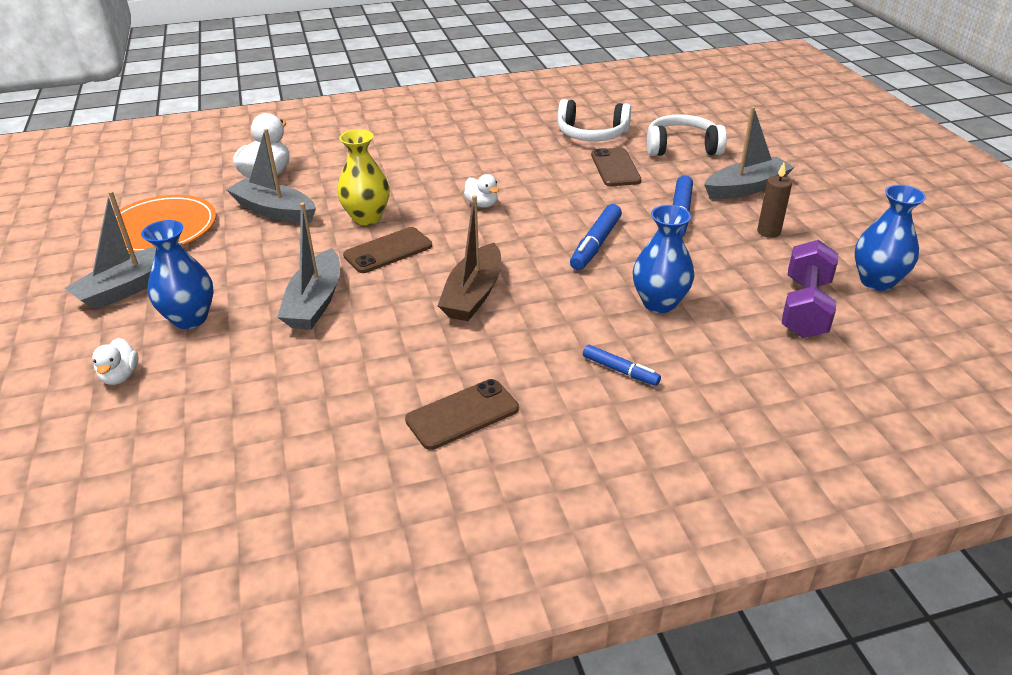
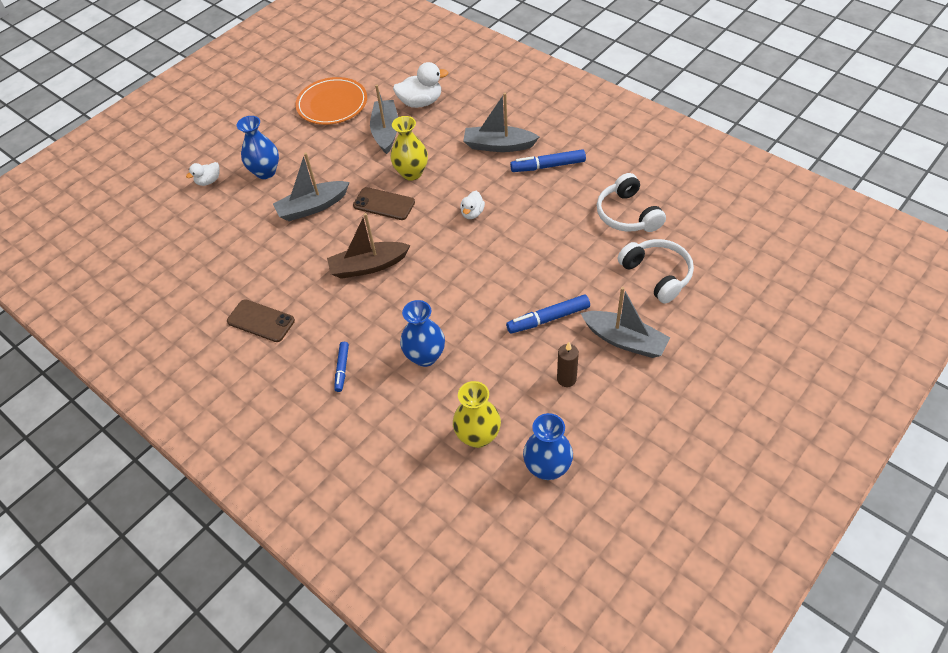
camera: 60 degrees right, 15 degrees up
grey boat [65,191,182,310] -> grey boat moved to [463,93,539,152]
blue marker [570,204,622,270] -> blue marker moved to [510,149,586,172]
brown phone [591,148,641,186] -> none
purple dumbbell [782,240,838,338] -> yellow vase [453,381,501,448]

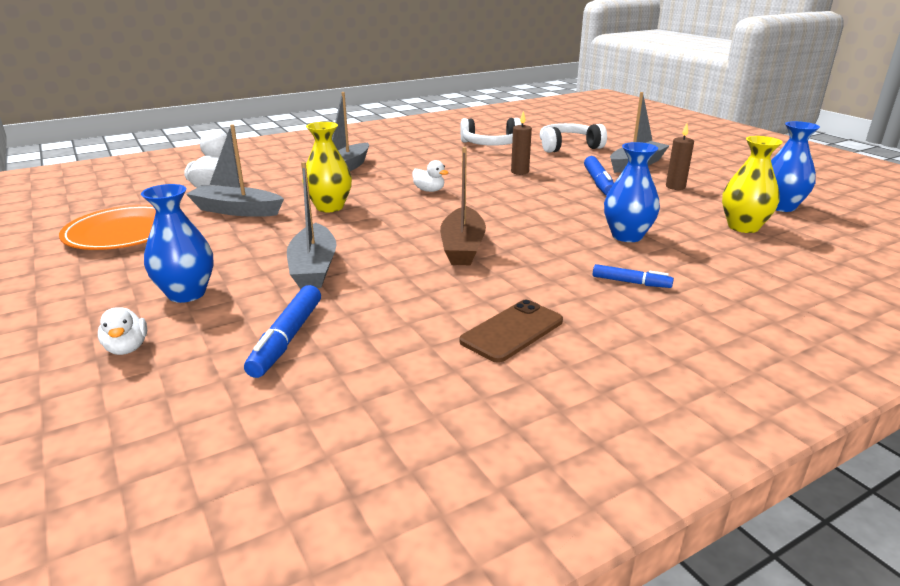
camera: 75 degrees left, 25 degrees down
brown phone [353,187,415,220] -> none
blue marker [510,149,586,172] -> blue marker moved to [244,285,321,378]
none -> brown candle [511,111,532,175]

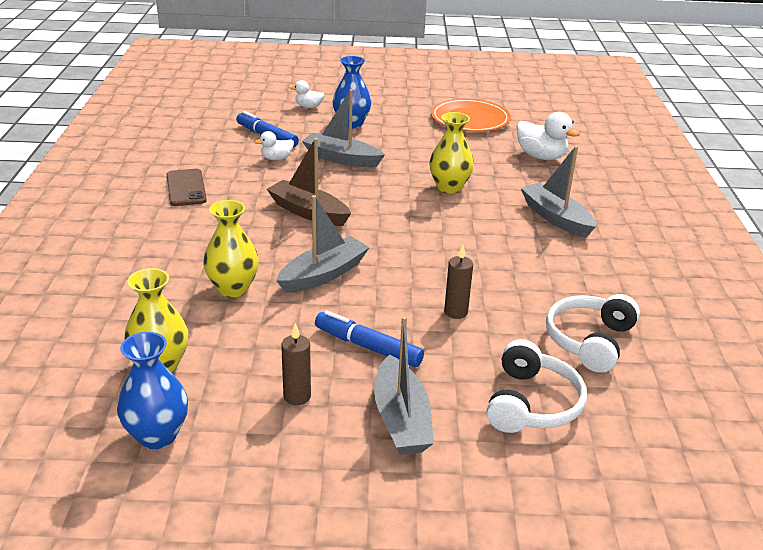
camera: 120 degrees right, 5 degrees up
grey boat [186,124,284,217] -> grey boat moved to [276,195,370,293]
white duck [412,160,449,192] -> white duck moved to [255,131,294,160]
blue marker [593,264,674,288] -> none
blue vase [604,142,660,242] -> yellow vase [203,200,259,297]

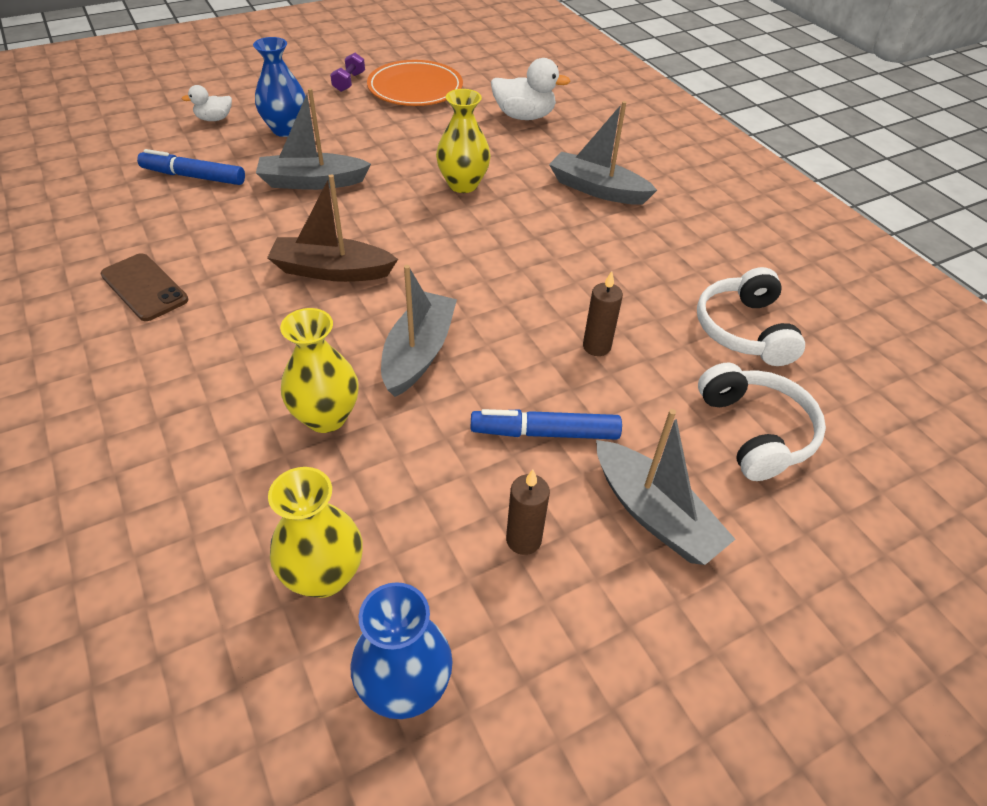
camera: 30 degrees left, 15 degrees up
white duck [255,131,294,160] -> none
none -> purple dumbbell [330,53,365,92]

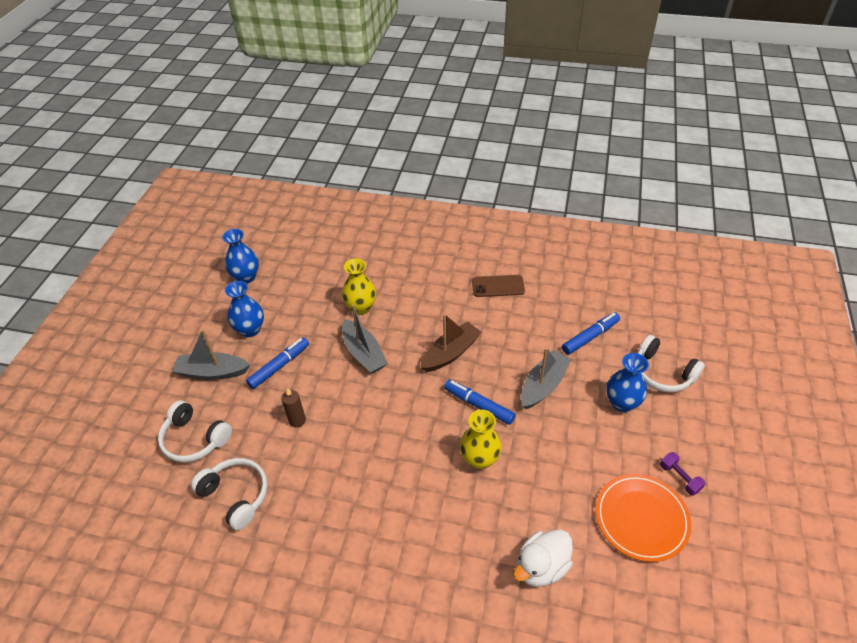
camera: 135 degrees right, 0 degrees up
white duck [182,85,232,121] -> white headphones [638,335,705,392]
yellow vase [268,467,363,598] -> none
brown candle [506,469,550,555] -> blue vase [225,281,264,337]
grey boat [549,101,657,205] -> none
none -> blue marker [444,380,516,425]

